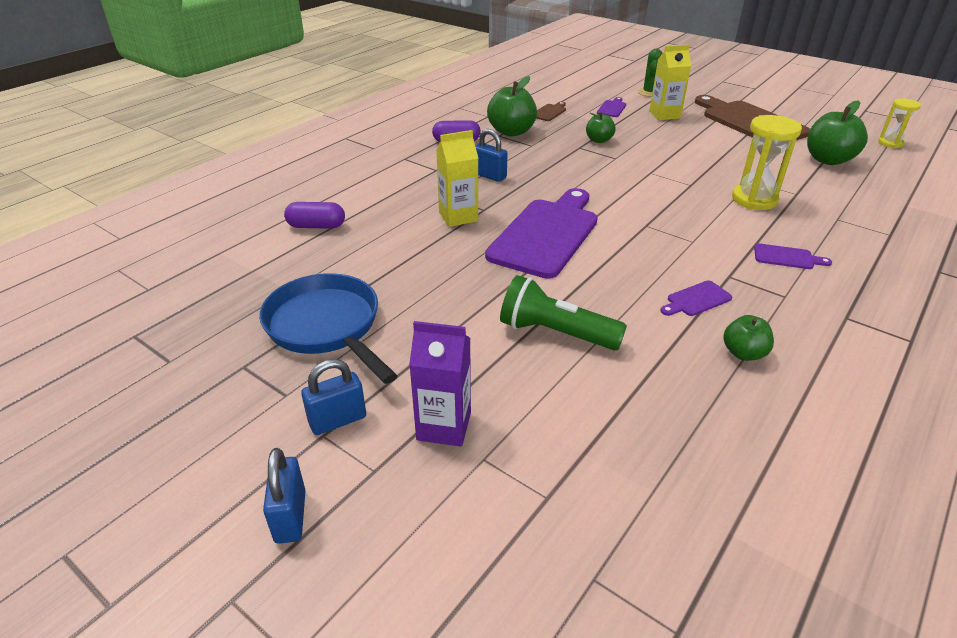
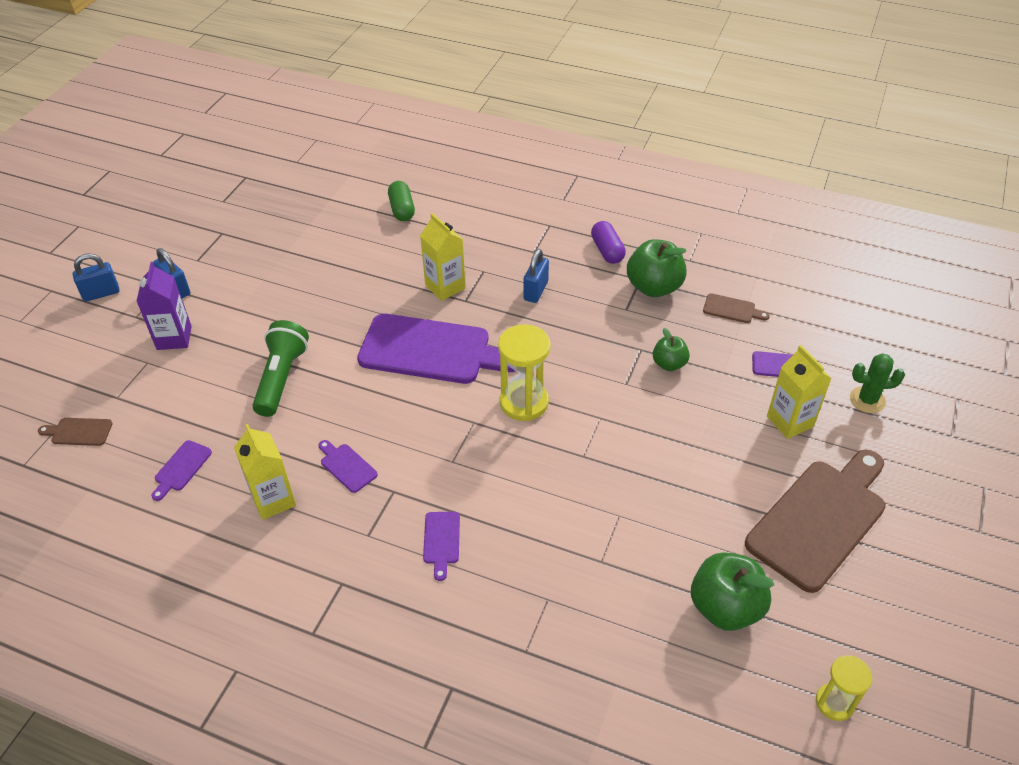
camera: 75 degrees right, 10 degrees up
blue pan [259,273,398,384] -> none
purple capsule [284,202,345,229] -> green capsule [388,181,415,221]
green apple [723,315,774,361] -> yellow carton [234,424,296,520]
yellow hourglass [732,115,802,210] -> yellow hourglass moved to [498,324,551,421]
none -> brown cutting board [38,418,113,446]
none -> purple cutting board [152,440,212,501]

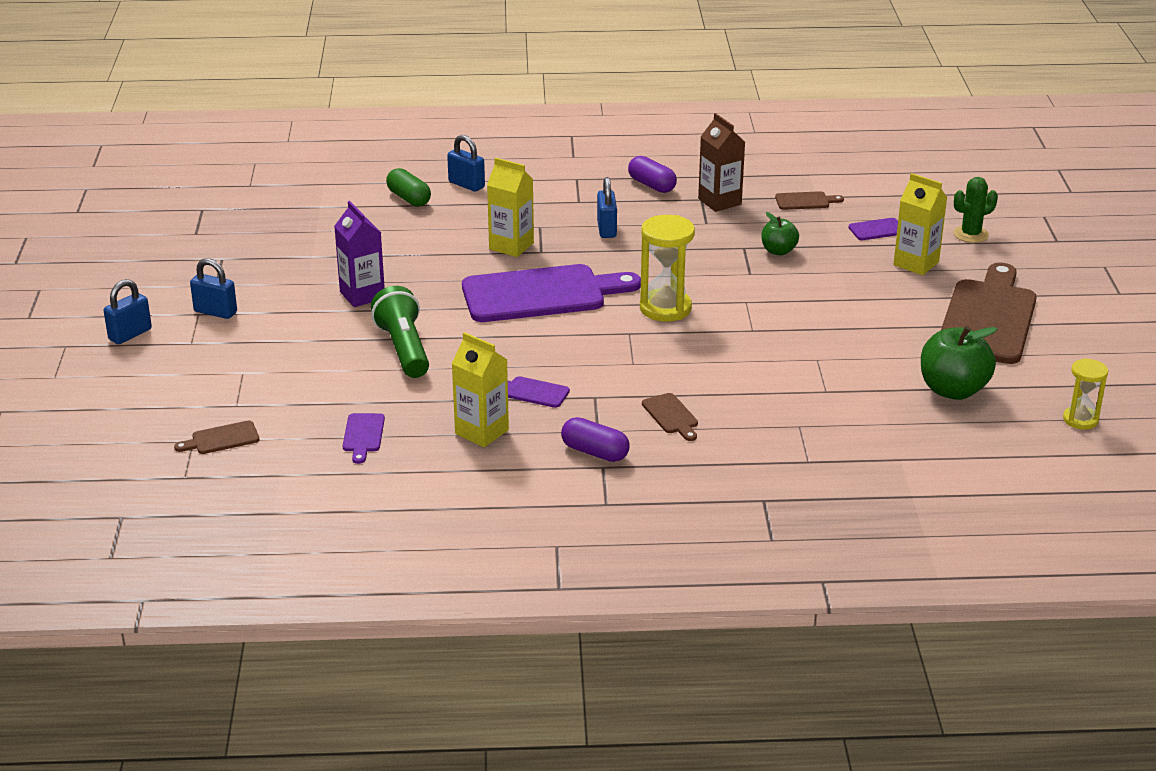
camera: 25 degrees left, 15 degrees down
purple carton [136,262,192,350] -> purple carton moved to [334,201,385,307]
purple cutting board [423,512,460,581] -> brown cutting board [642,393,698,441]
green apple [627,239,687,297] -> brown carton [698,113,745,212]
none -> blue padlock [447,135,485,192]
none -> purple capsule [561,417,630,462]

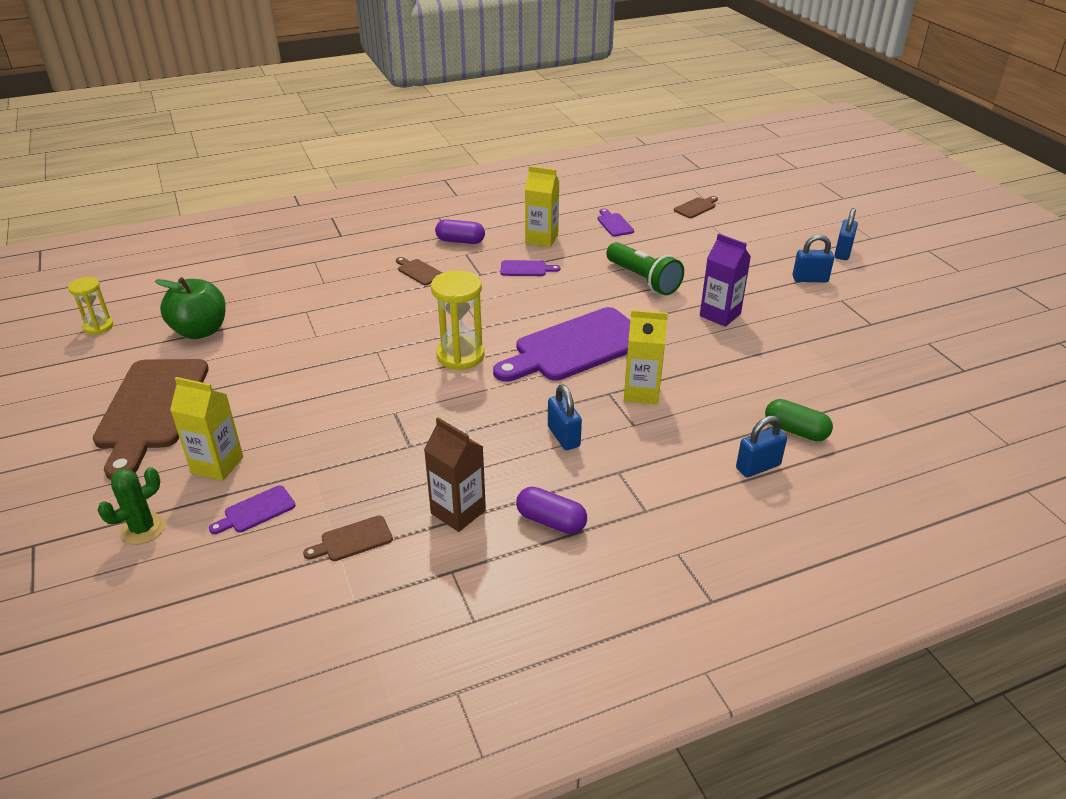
camera: 160 degrees right, 5 degrees up
blue padlock [447,135,485,192] -> blue padlock turned 45 degrees counterclockwise [736,416,787,477]
green apple [761,212,799,255] -> none

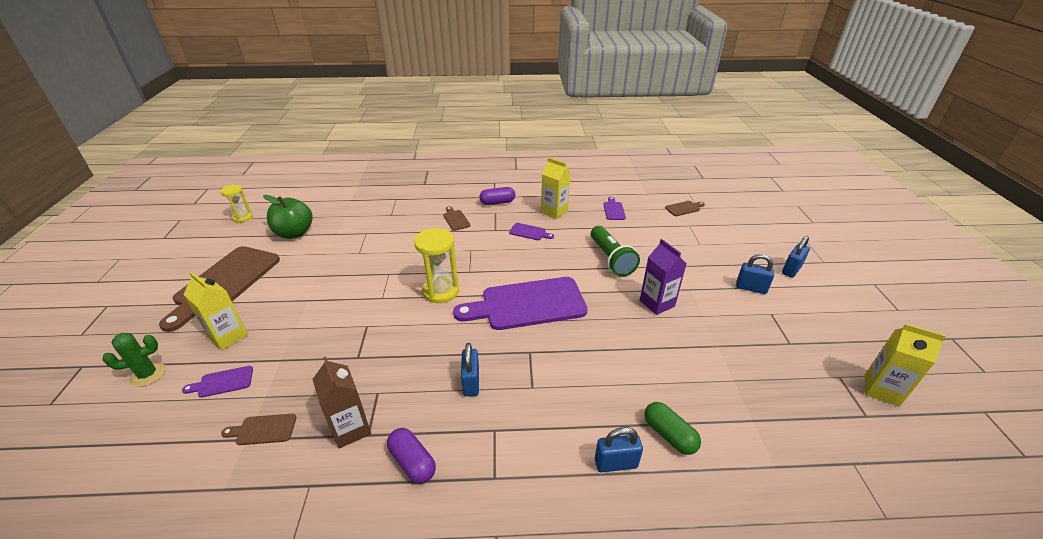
camera: 20 degrees right, 0 degrees up
purple capsule [435,219,485,244] -> purple capsule turned 45 degrees counterclockwise [479,187,515,205]
yellow carton [624,310,668,405] -> yellow carton moved to [865,324,946,407]

